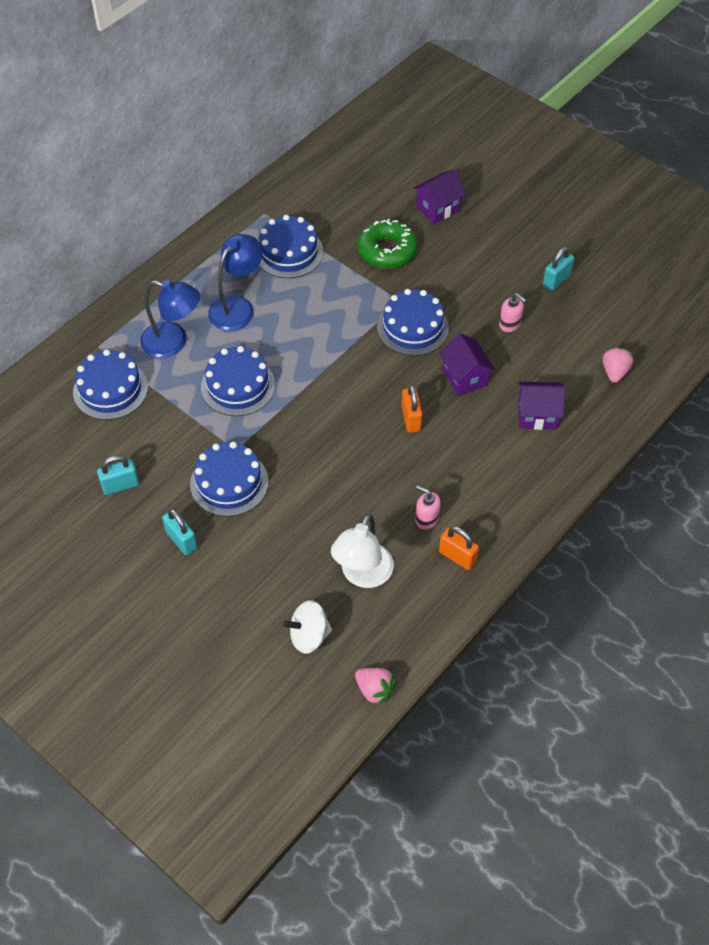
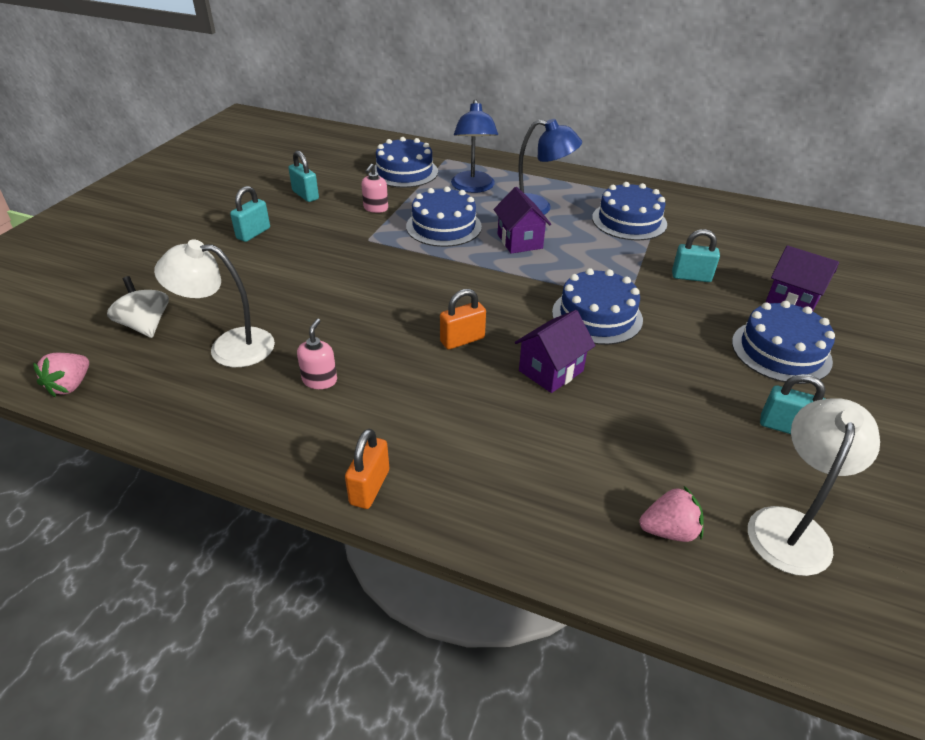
camera: 70 degrees right, 15 degrees down
blue cake [190,442,269,517] -> blue cake moved to [732,301,835,384]
green donut [357,219,417,268] -> turquoise padlock [672,229,720,282]
orange padlock [439,526,479,570] -> orange padlock moved to [345,429,389,509]
pink soap dispenser [499,293,526,332] -> pink soap dispenser moved to [361,164,388,213]
purple house [518,382,565,430] -> purple house moved to [494,187,551,254]
none -> white lamp [748,398,880,576]

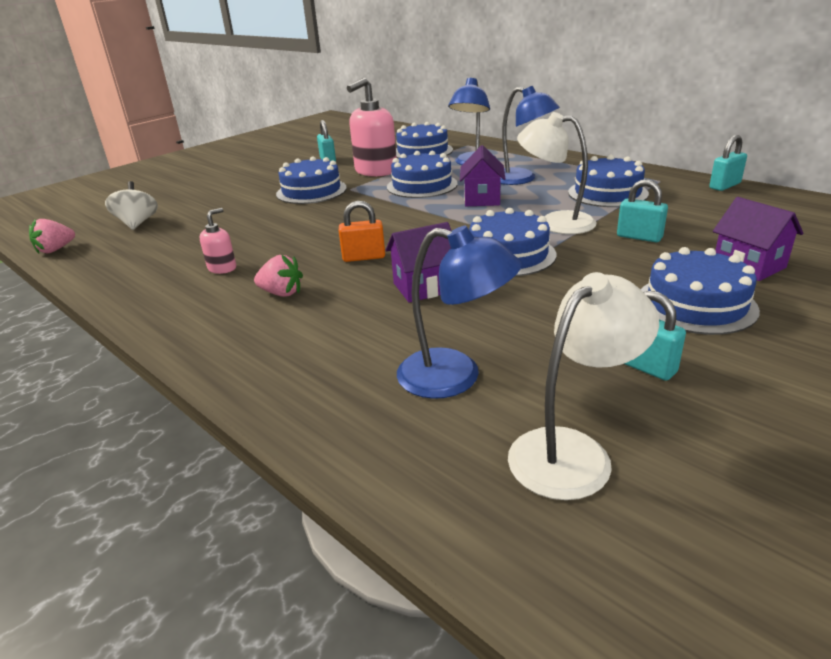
camera: 25 degrees right, 10 degrees down
white lamp [154,239,275,367] -> white lamp moved to [517,112,596,234]
turquoise padlock [230,186,270,242] -> turquoise padlock moved to [709,135,747,191]
orange padlock [345,429,389,509] -> none
pink soap dispenser [361,164,388,213] -> pink soap dispenser [347,78,397,177], size x2.05
pink strawberry [639,486,704,542] -> pink strawberry moved to [254,255,303,297]
none -> blue cake [276,156,347,204]
none -> blue lamp [397,226,522,399]

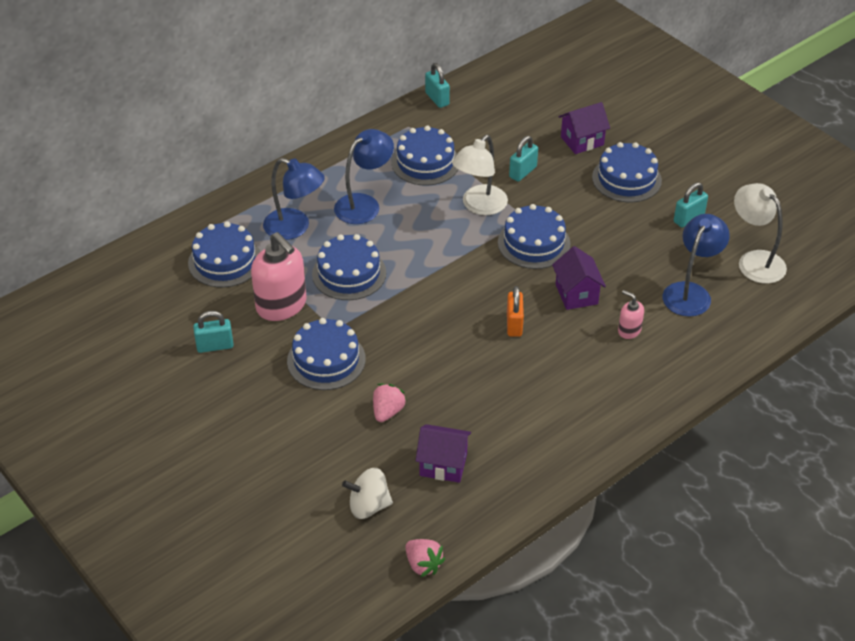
camera: 85 degrees left, 15 degrees up
pink soap dispenser [199,208,236,274] -> pink soap dispenser moved to [618,290,644,339]
pink strawberry [254,255,303,297] -> pink strawberry moved to [373,384,407,422]
purple house [460,145,505,206] -> purple house moved to [415,424,471,483]

